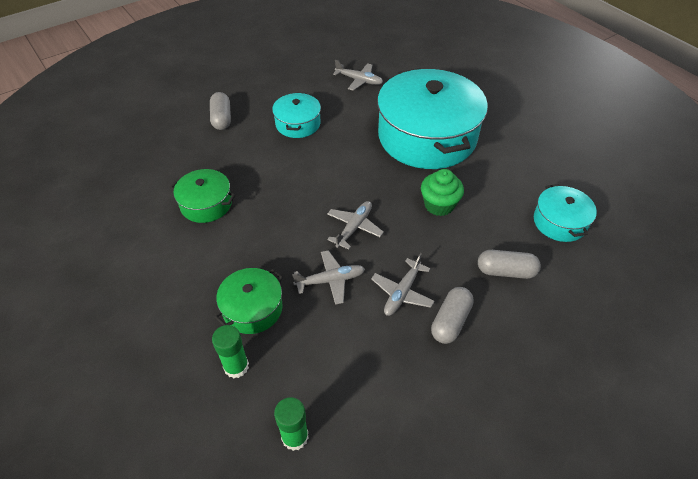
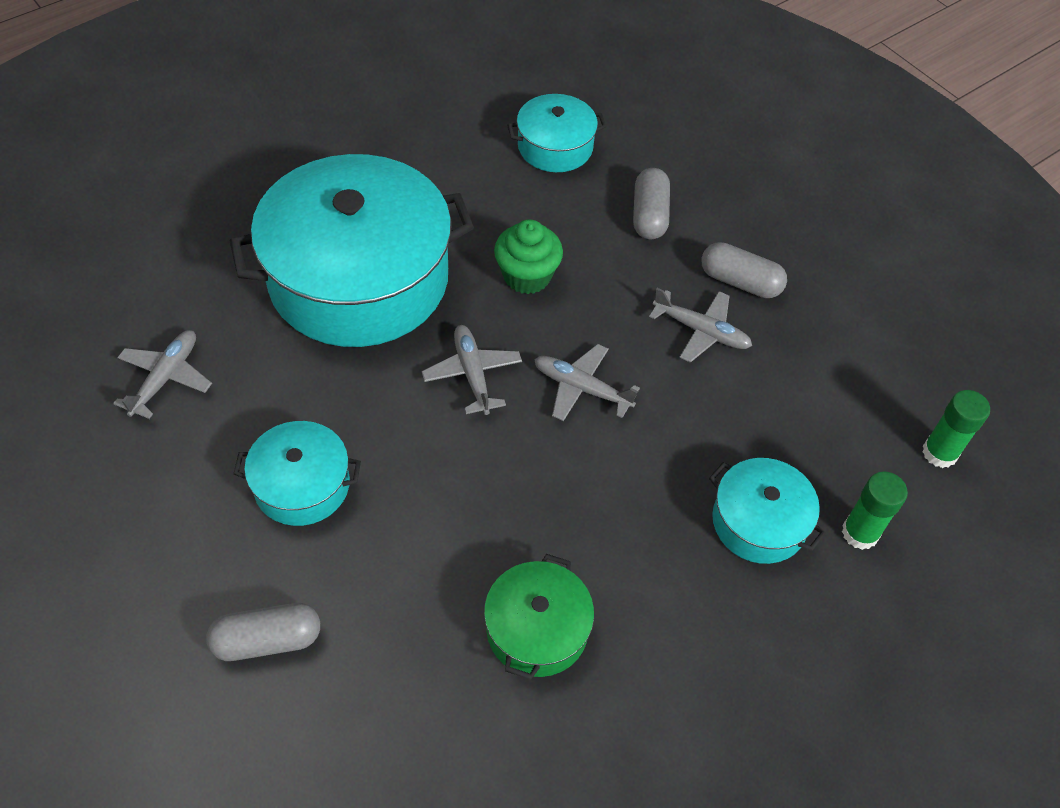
camera: 95 degrees left, 5 degrees up
green pot [214,268,283,334] -> turquoise pot [709,458,826,564]
grey plane [292,250,365,305] -> grey plane moved to [422,325,522,415]

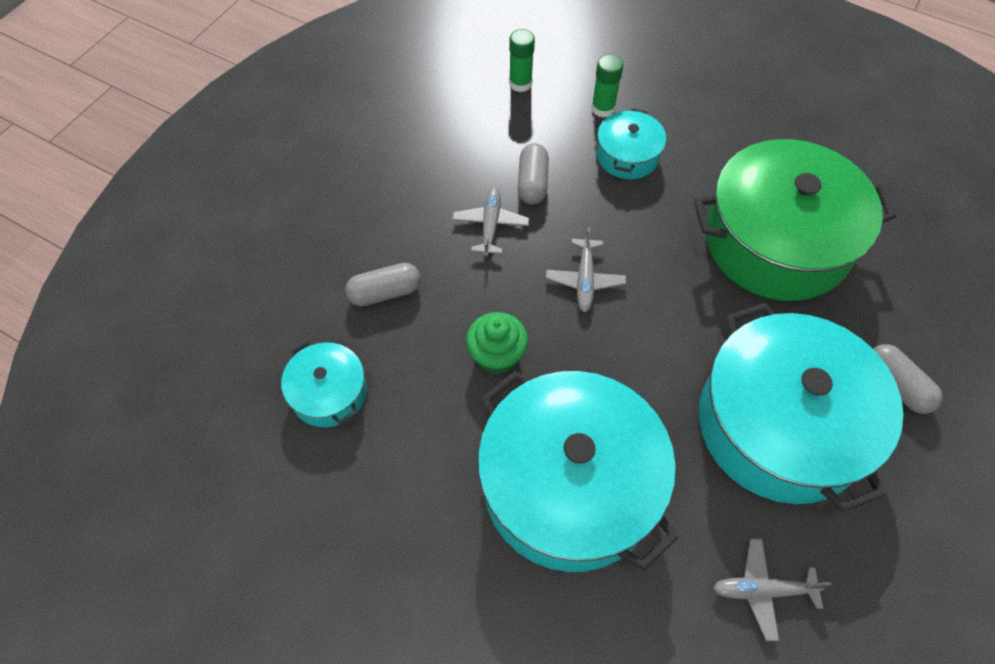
camera: 110 degrees left, 5 degrees up
turquoise pot [234,421,361,526] -> turquoise pot [699,303,903,513], size x2.14
grey plane [422,325,522,415] -> none
green pot [484,554,594,680] -> green pot [694,139,897,301], size x2.14
grey capsule [701,242,787,298] -> grey capsule moved to [518,143,549,205]

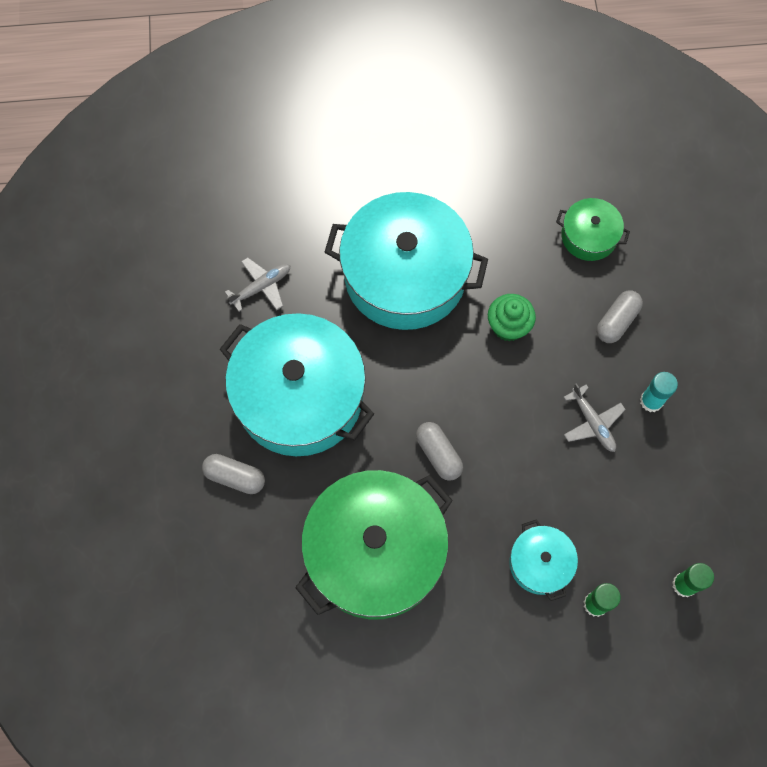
camera: 145 degrees right, 10 degrees up
turquoise pot [281,341,367,427] -> green pot [556,198,630,261]
grey capsule [518,143,549,205] -> grey capsule moved to [416,422,463,481]
grey plane [546,227,626,312] -> none
none -> turquoise glue stick [640,372,678,412]

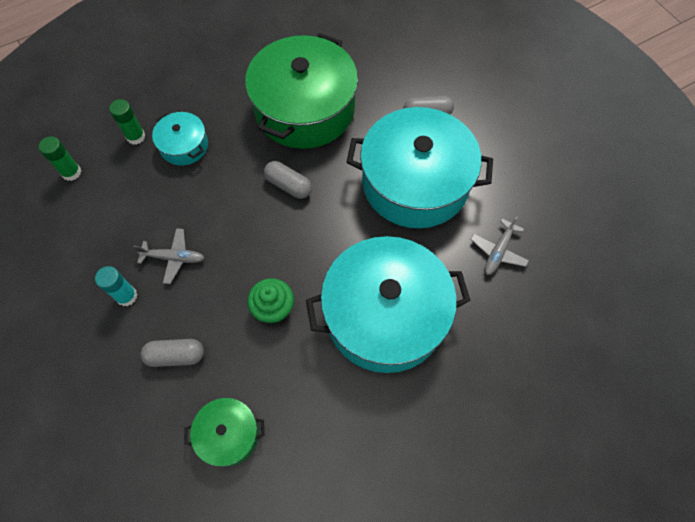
camera: 155 degrees right, 5 degrees down
grey plane [564,383,626,452] -> grey plane turned 150 degrees clockwise [133,228,204,284]
grey capsule [597,290,643,343] -> grey capsule turned 75 degrees clockwise [140,339,204,367]

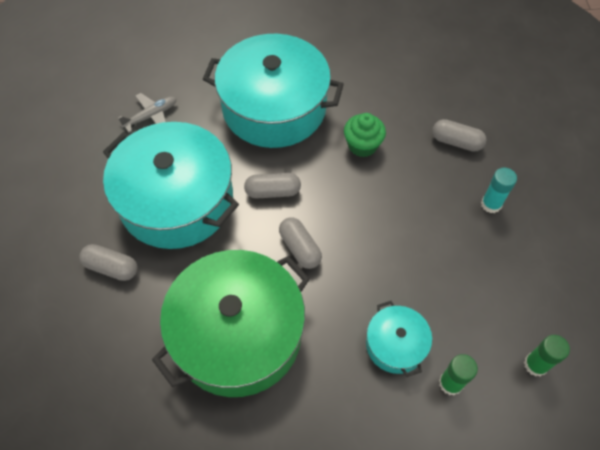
camera: 155 degrees left, 5 degrees down
grey plane [133,228,204,284] -> none
green pot [184,398,264,467] -> none
none -> grey capsule [244,173,301,198]

